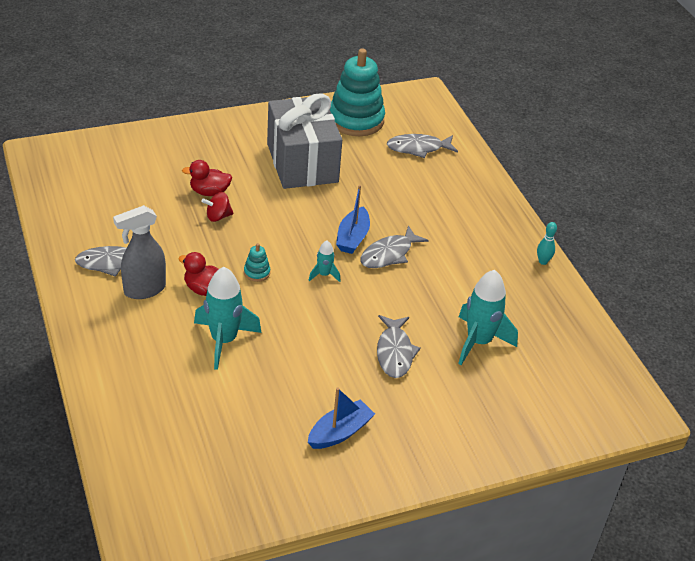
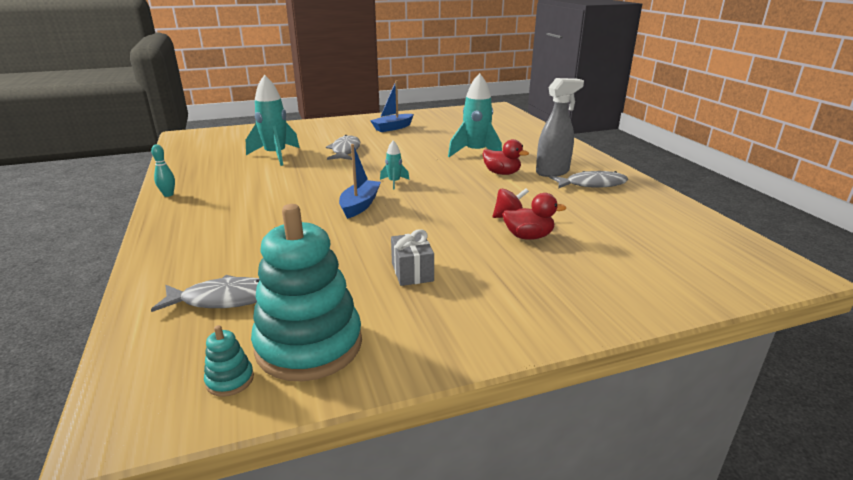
camera: 175 degrees left, 15 degrees down
turquoise stacking toy [244,243,270,282] -> turquoise stacking toy moved to [204,325,254,397]
grey gift [267,94,342,189] -> grey gift [391,229,434,286], size x0.41
grey fish [360,225,429,268] -> none

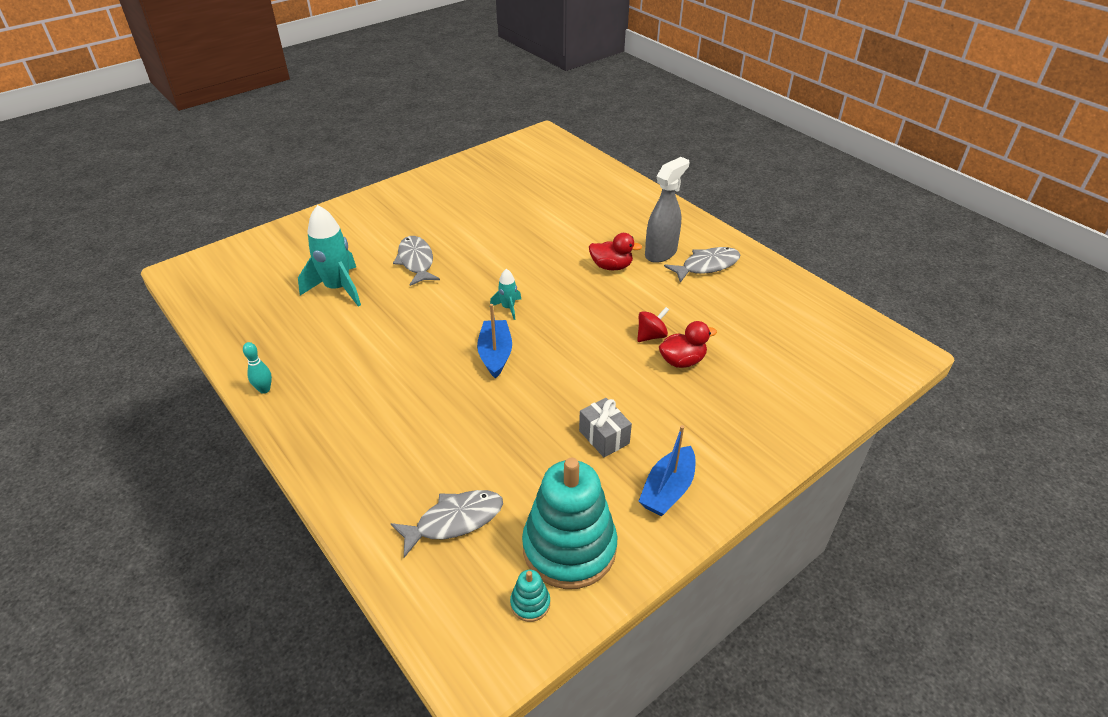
camera: 20 degrees left, 15 degrees up
blue boat [370,81,414,132] -> blue boat moved to [638,425,695,516]
turquoise rocket [448,73,502,157] -> none

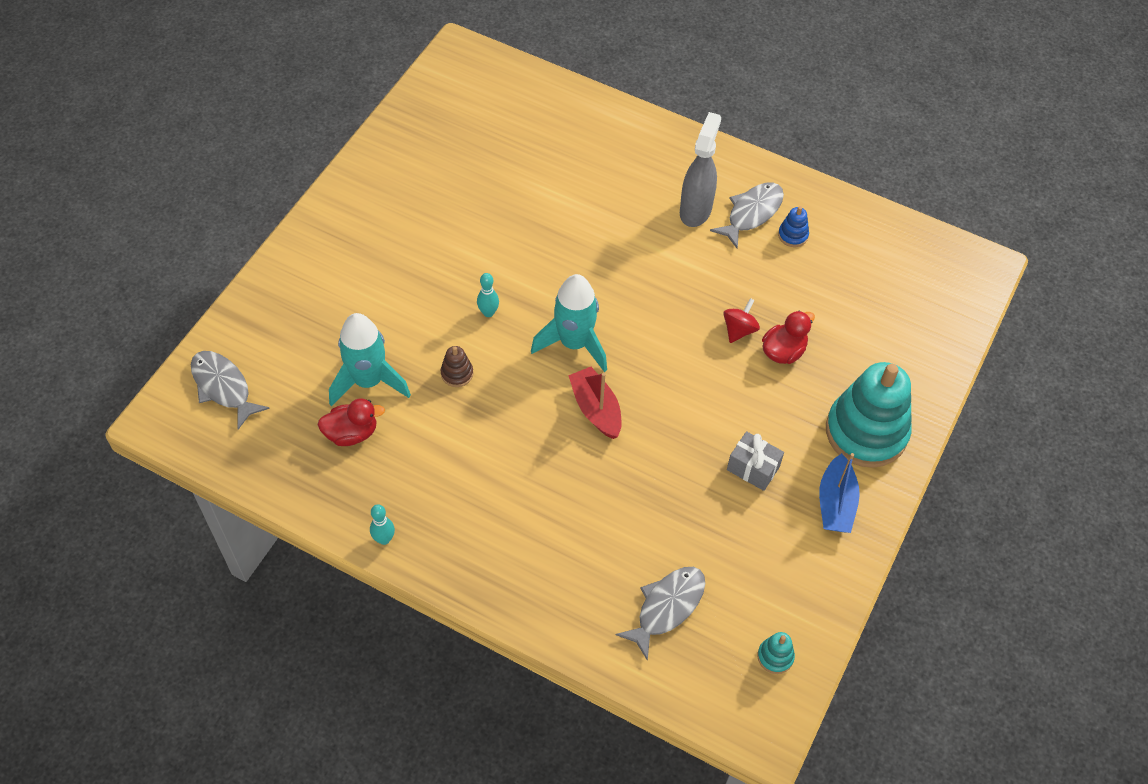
camera: 25 degrees left, 15 degrees up
grey fish [393,236,440,286] -> grey fish moved to [191,351,270,430]
blue boat [477,304,512,379] -> red boat [568,367,622,439]
turquoise rocket [490,269,521,320] -> turquoise rocket [531,274,607,372], size x2.04
turquoise stacking toy [522,458,617,589] -> turquoise stacking toy moved to [826,362,912,468]
red duck [589,233,642,270] -> red duck moved to [318,398,385,446]
none -> brown stacking toy [441,346,473,387]
none -> turquoise bowling pin [477,273,499,317]
none -> blue stacking toy [778,206,809,247]

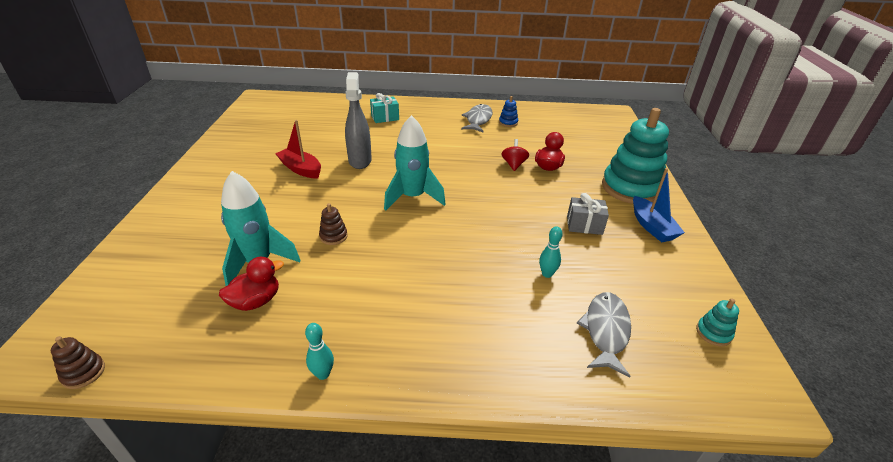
camera: 25 degrees left, 20 degrees down
grey fish [191,351,270,430] -> none
turquoise bowling pin [477,273,499,317] -> turquoise bowling pin moved to [539,226,562,278]
red boat [568,367,622,439] -> red boat moved to [275,120,321,179]
grey spray bottle [680,112,721,227] -> grey spray bottle moved to [345,72,372,169]
none -> brown stacking toy [51,336,105,389]
none -> turquoise gift [370,93,399,123]

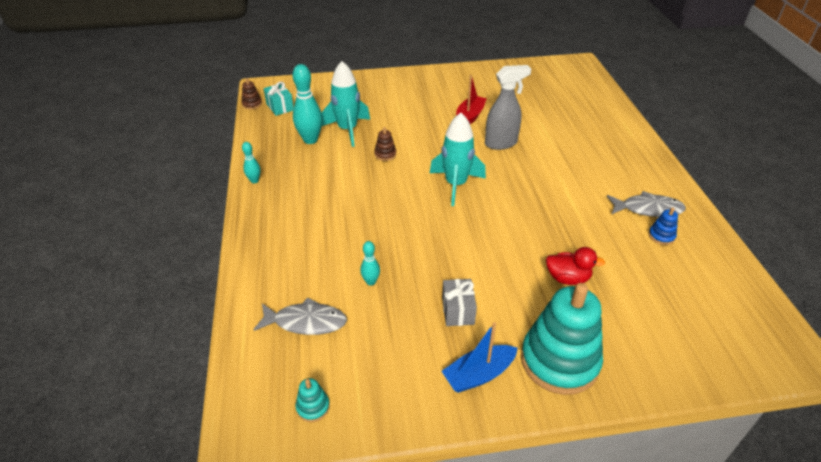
camera: 80 degrees right, 5 degrees up
red duck [219,257,284,311] -> turquoise bowling pin [293,64,323,144]
turquoise gift [370,93,399,123] -> turquoise gift moved to [264,81,294,116]
red spinning top [501,139,529,171] -> none

